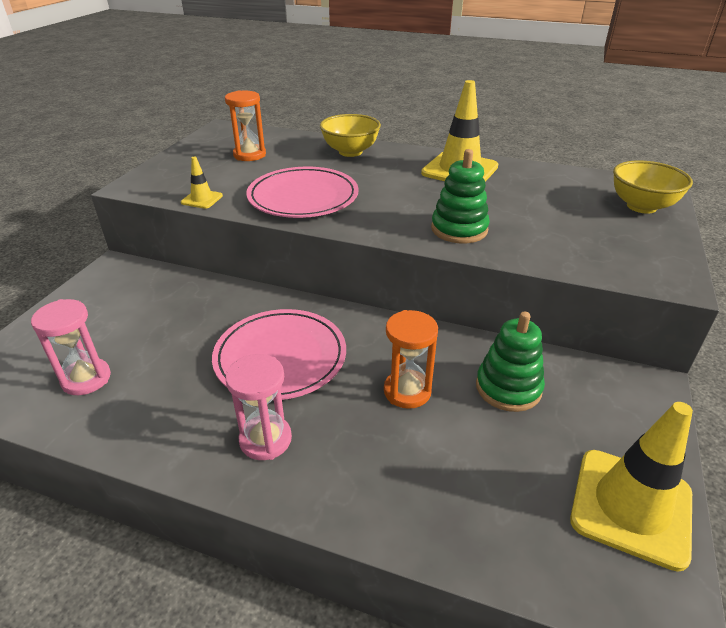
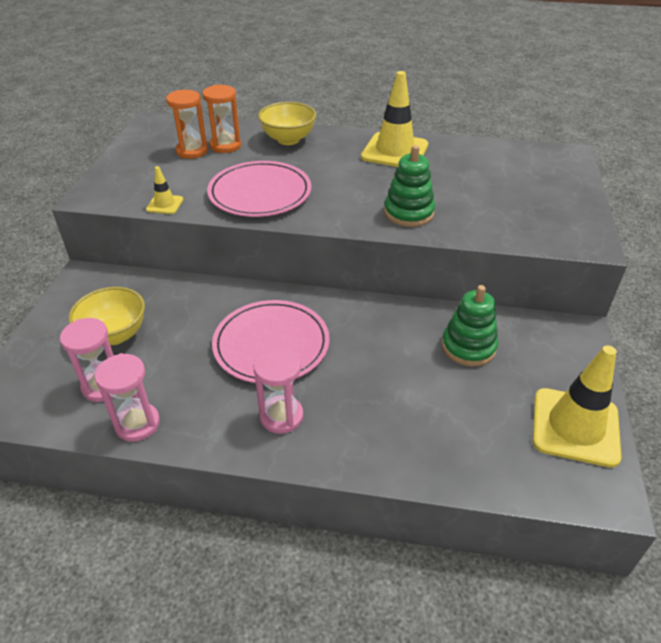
camera: 10 degrees left, 5 degrees up
orange hourglass [384,310,438,409] -> orange hourglass moved to [202,85,241,153]
yellow bowl [613,160,693,214] -> yellow bowl moved to [69,287,145,345]
none -> pink hourglass [95,353,160,442]

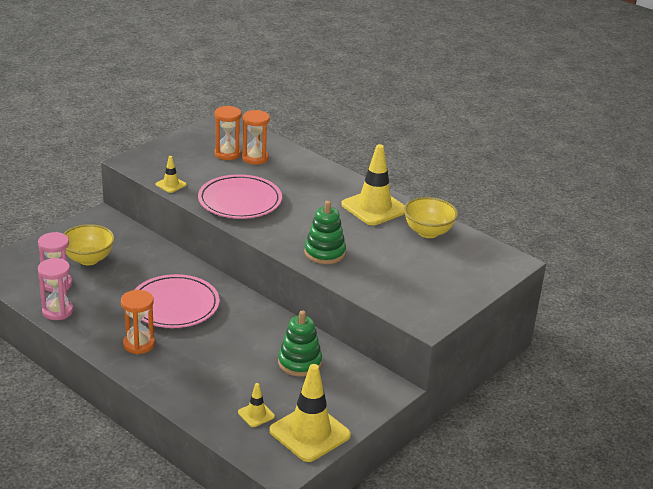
camera: 30 degrees right, 10 degrees down
pink hourglass [253,347,303,434] -> orange hourglass [121,290,155,354]
yellow bowl [258,102,316,145] -> yellow bowl moved to [404,197,458,238]
none -> yellow traffic cone [238,383,275,427]

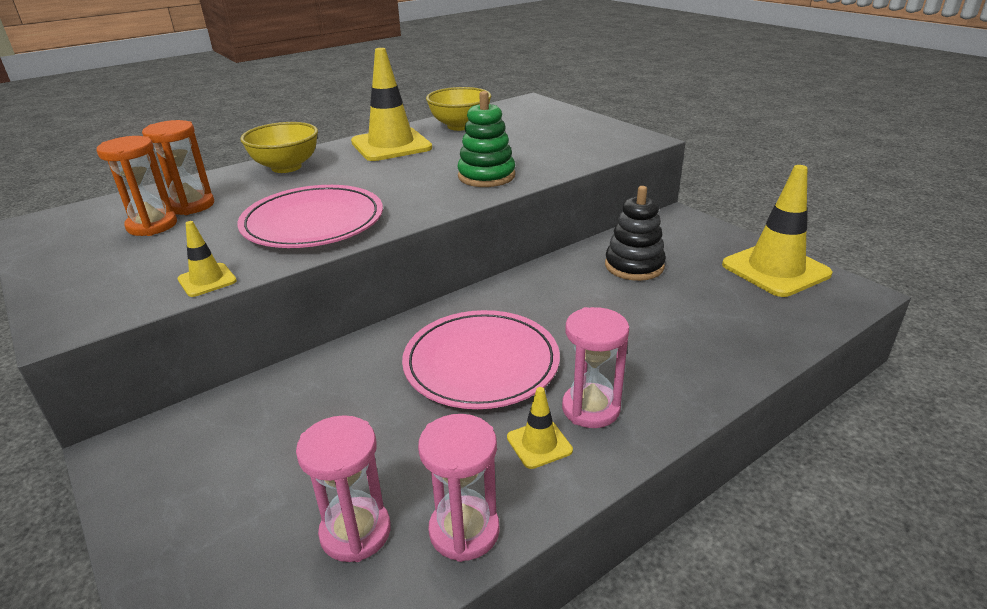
camera: 75 degrees left, 0 degrees up
yellow bowl [63,224,115,265] -> yellow bowl moved to [240,122,318,173]
orange hourglass [121,290,155,354] -> pink hourglass [562,307,629,428]
yellow traffic cone [238,383,275,427] -> yellow traffic cone moved to [507,387,573,469]
green stacking toy [278,310,322,377] -> black stacking toy [605,186,666,281]

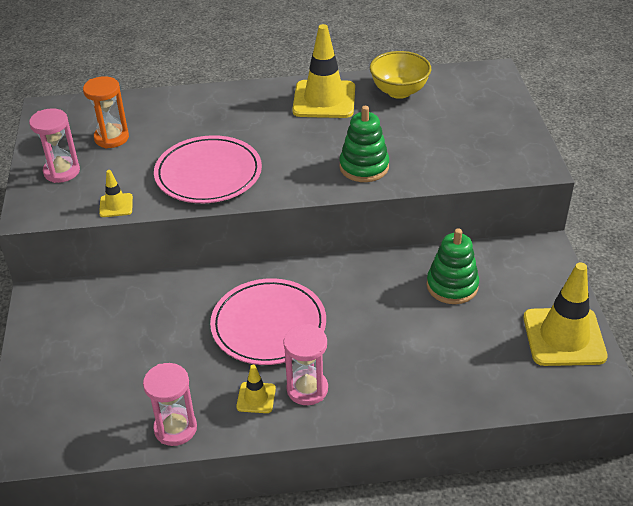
camera: 30 degrees right, 10 degrees up
orange hourglass [142,120,214,215] -> none
yellow bowl [240,122,318,173] -> none
pink hourglass [296,415,391,562] -> pink hourglass moved to [29,108,80,183]
black stacking toy [605,186,666,281] -> green stacking toy [427,228,479,304]

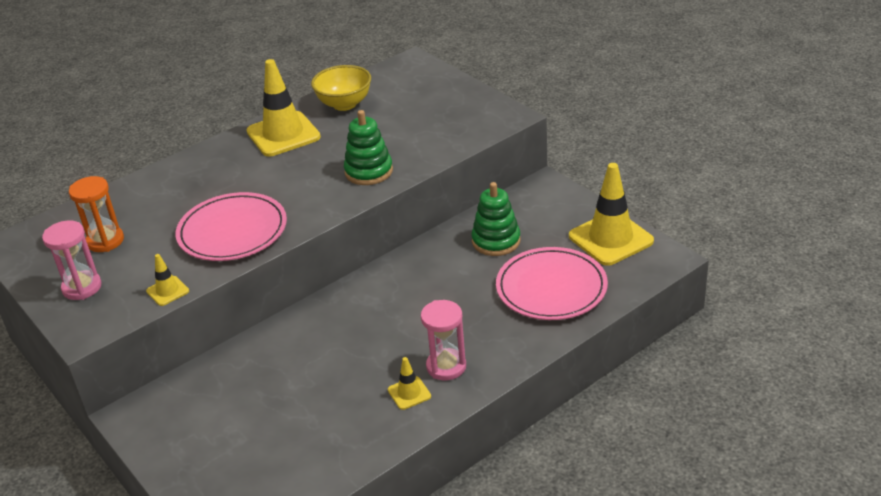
camera: 30 degrees left, 5 degrees down
pink hourglass [143,363,197,446] -> none
pink plate [210,278,326,365] -> pink plate moved to [496,247,608,320]

